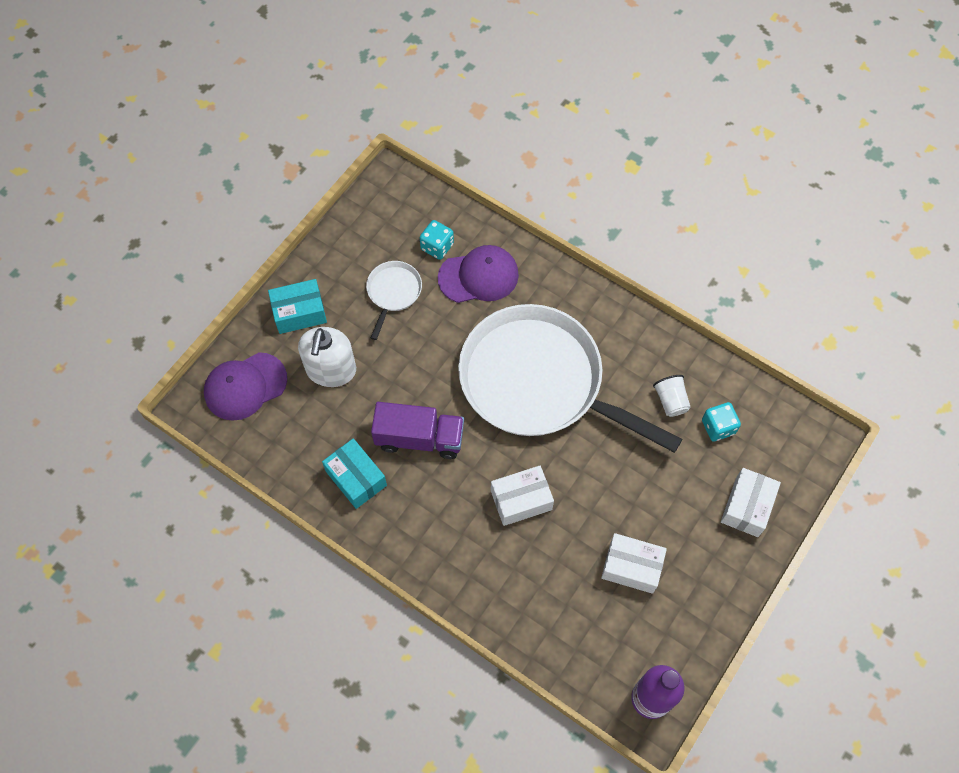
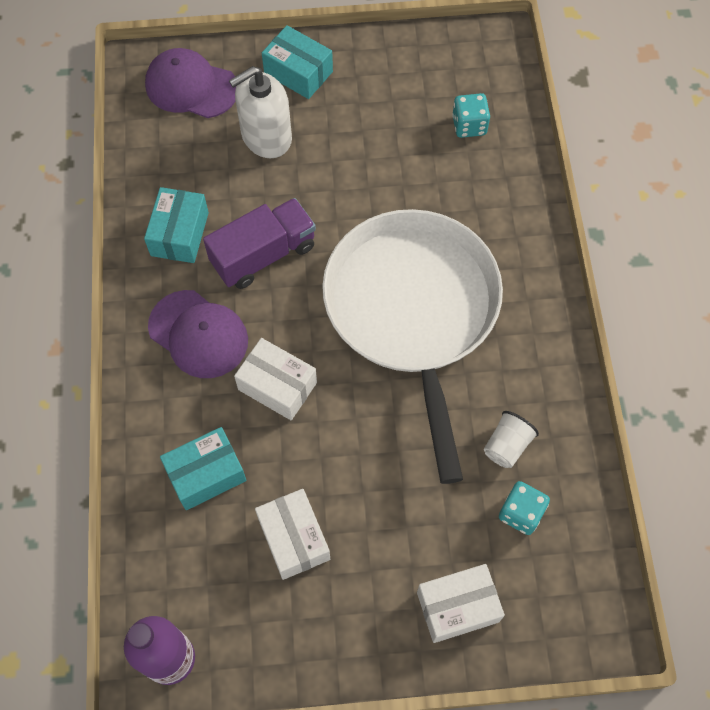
camera: 50 degrees right, 0 degrees up
white pan [366,261,422,340] -> none
purple truck [371,402,464,459] -> purple truck turned 90 degrees counterclockwise [203,198,316,289]
purple cap [438,245,519,303] -> purple cap moved to [148,290,248,378]
none -> turquoise box [160,427,246,510]

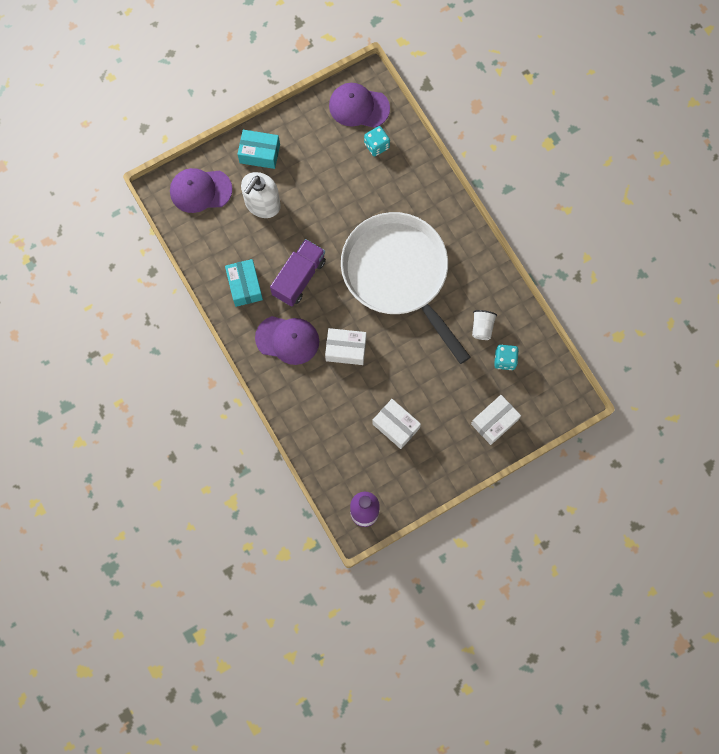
camera: 25 degrees left, 10 degrees up
turquoise box [160,427,246,510] -> none
none -> purple cap [329,83,390,128]

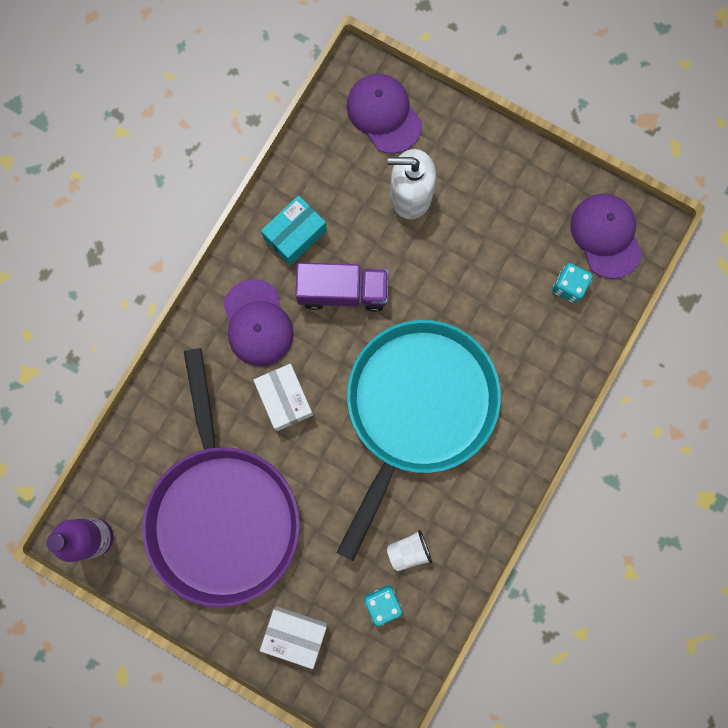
camera: 60 degrees right, 5 degrees up
turquoise box [238,130,280,169] -> none
white pan [341,212,470,364] -> turquoise pan [337,320,501,561]
white box [372,399,421,449] -> purple pan [142,348,300,607]

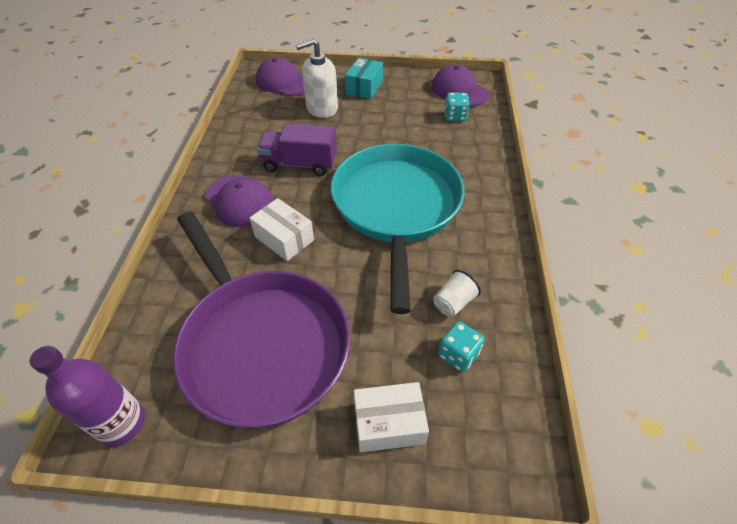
camera: 25 degrees left, 30 degrees down
turquoise box [261,195,327,265] -> turquoise box moved to [345,57,383,99]
purple truck [295,263,388,312] -> purple truck turned 150 degrees counterclockwise [257,123,337,176]

